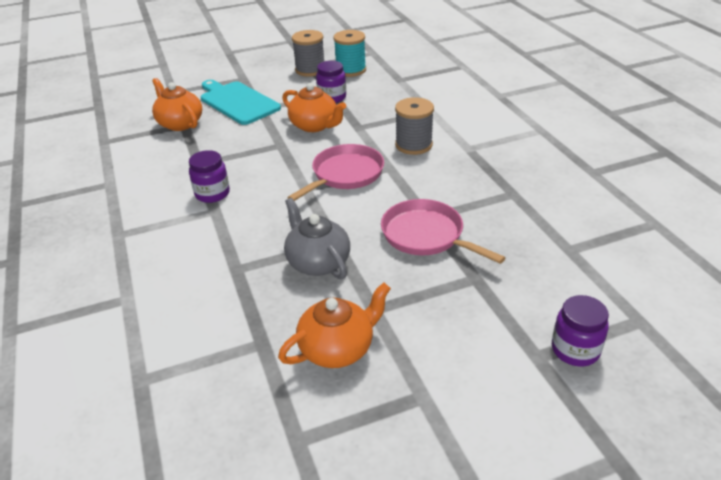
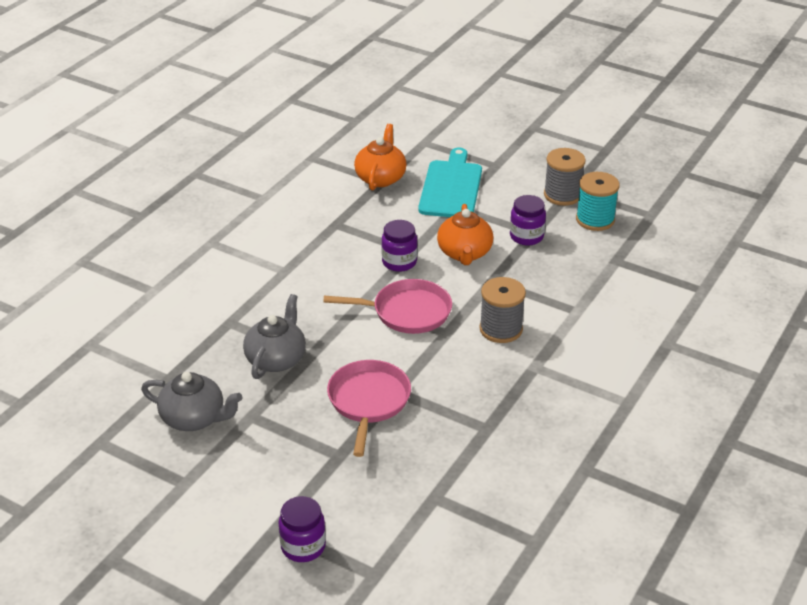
camera: 50 degrees right, 0 degrees up
purple jar [189,150,230,203] -> purple jar moved to [381,220,418,272]
orange teapot [278,283,391,368] -> grey teapot [141,372,242,431]

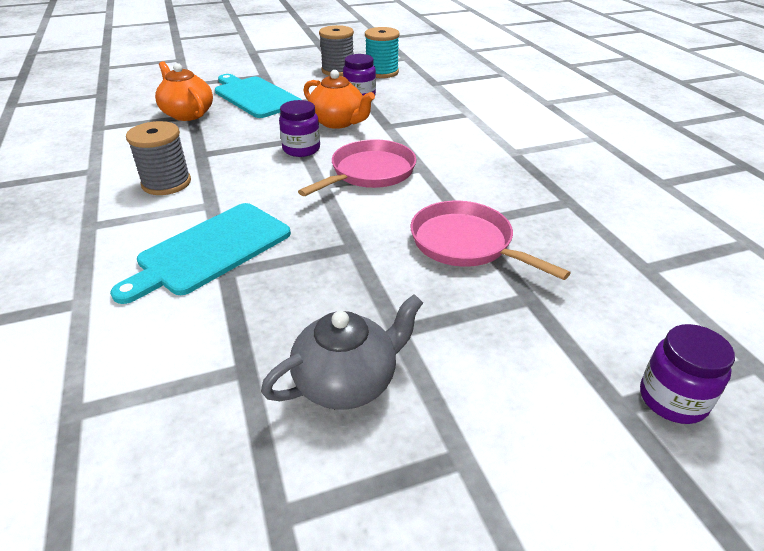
camera: 50 degrees left, 0 degrees up
grey teapot [243,294,306,379] -> none
grey spool [479,277,526,343] -> grey spool moved to [126,121,191,195]
none -> turquoise cutting board [110,203,291,304]

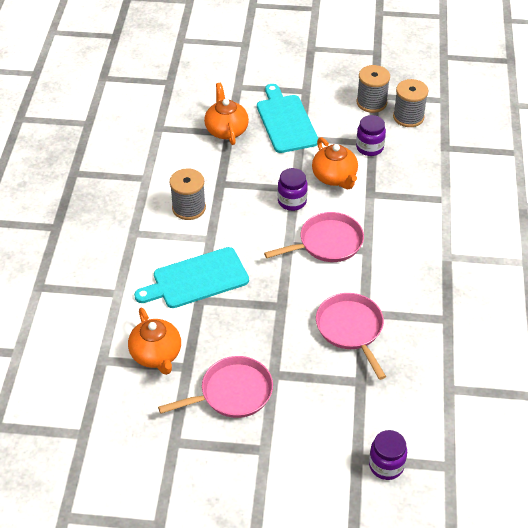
camera: 25 degrees right, 10 degrees up
grey teapot [261,294,423,410] -> pink pan [158,356,273,418]
turquoise spool [365,27,399,78] -> grey spool [393,79,428,127]
none -> orange teapot [128,308,181,375]

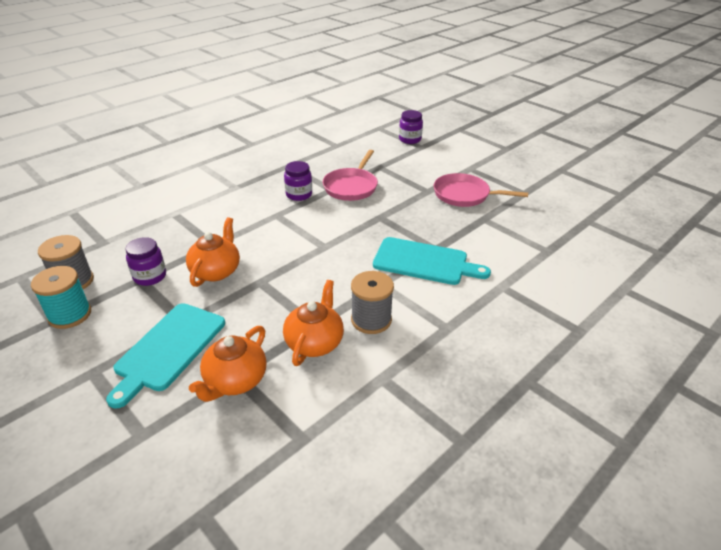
camera: 140 degrees left, 10 degrees down
orange teapot [128,308,181,375] -> orange teapot moved to [283,280,344,366]
pink pan [264,212,364,262] -> none
purple jar [278,168,308,211] -> purple jar moved to [284,161,312,201]
grey spool [356,65,390,113] -> turquoise spool [31,266,91,329]

